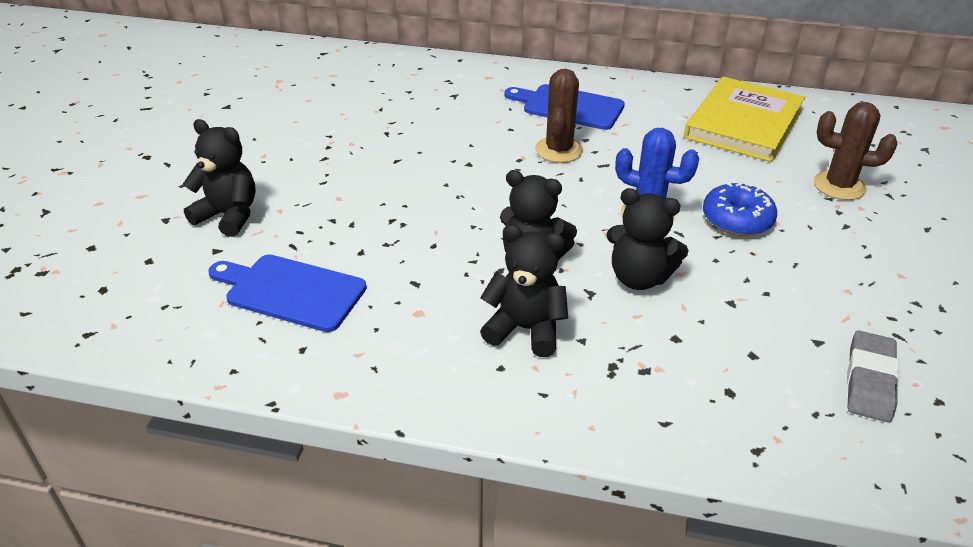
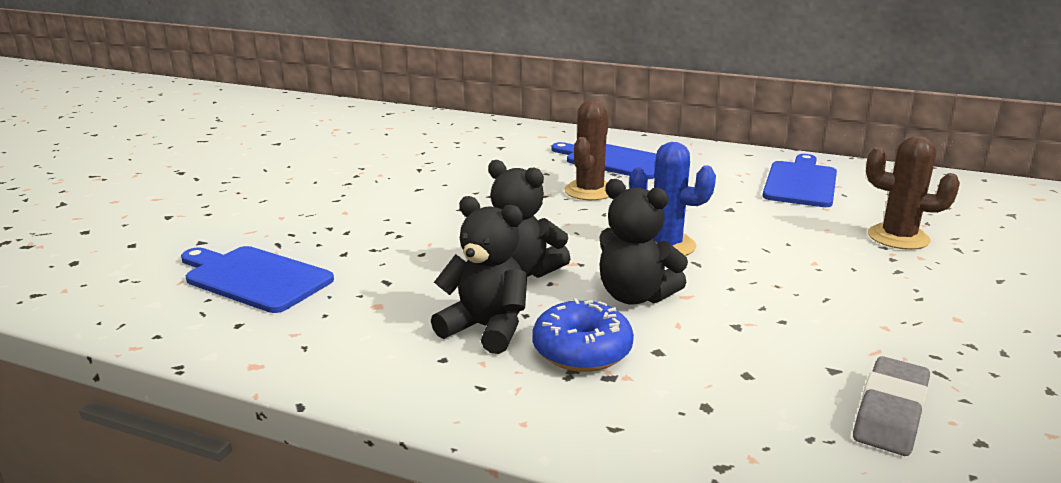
camera: 10 degrees right, 15 degrees down
black teddy bear [183,119,256,237] -> none
yellow book [684,77,805,162] -> blue cutting board [763,154,837,207]
blue donut [703,182,777,236] -> blue donut moved to [532,298,634,372]

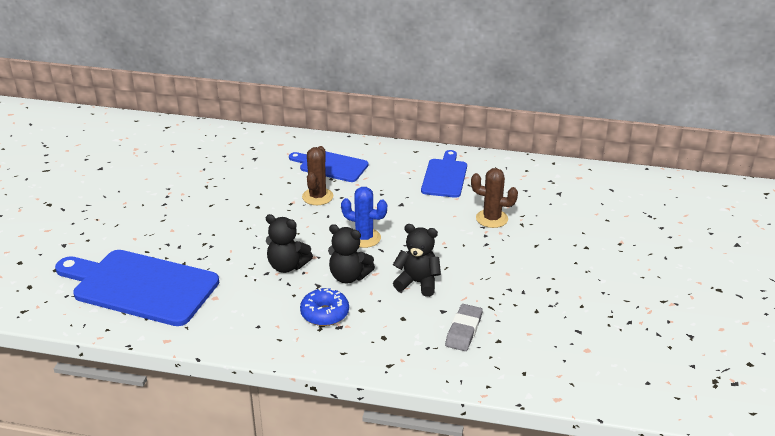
camera: 10 degrees left, 10 degrees up
blue cutting board [181,246,334,313] -> blue cutting board [55,250,219,326], size x1.76
black teddy bear [431,196,527,354] -> black teddy bear moved to [393,224,441,297]

